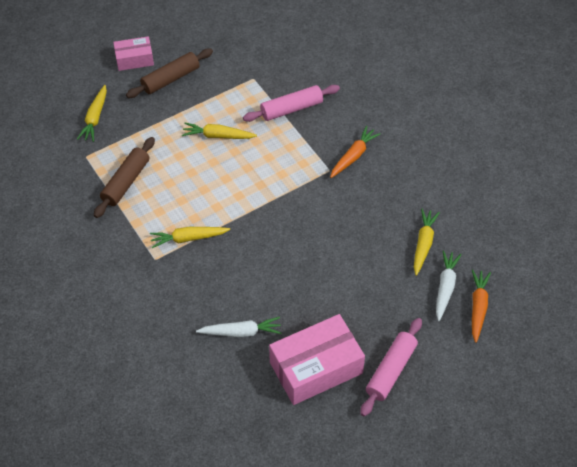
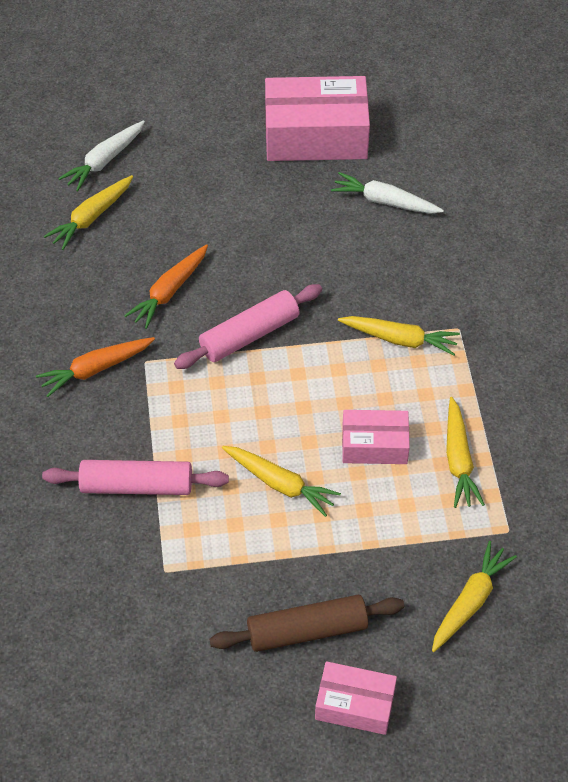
camera: 155 degrees left, 0 degrees up
brown rolling pin [94,137,155,218] -> yellow carrot [446,397,485,508]
pink rolling pin [360,318,422,417] -> pink rolling pin moved to [174,284,322,369]
orange carrot [472,270,491,343] -> orange carrot moved to [124,244,208,329]
none -> pink box [342,410,410,464]

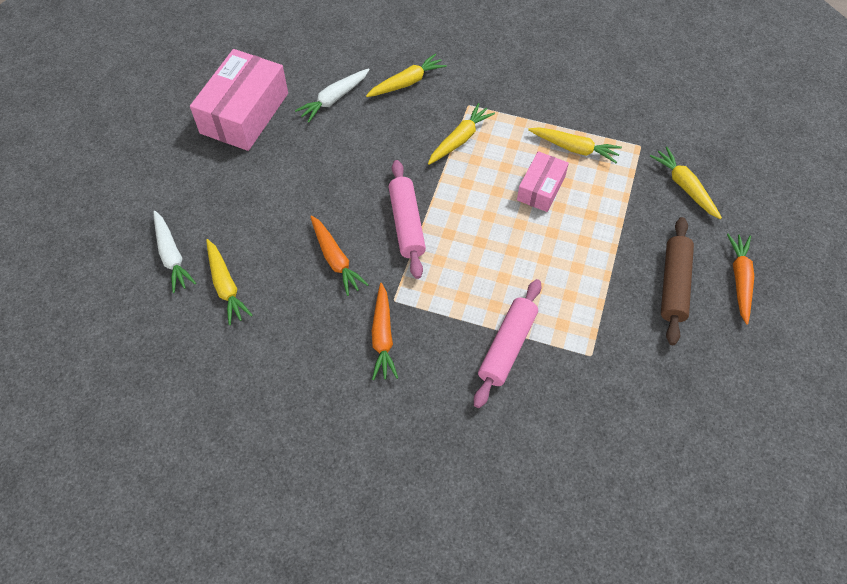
camera: 65 degrees left, 5 degrees up
yellow carrot [222,446,341,517] -> yellow carrot moved to [366,53,447,97]
pink box [315,661,397,735] -> orange carrot [727,234,754,325]

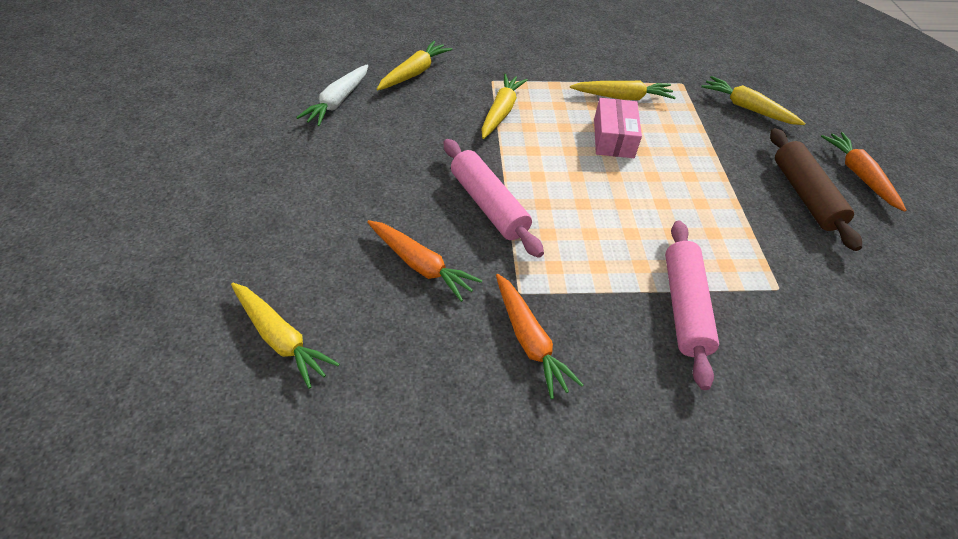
camera: 25 degrees left, 10 degrees down
white carrot [153,211,196,293] -> none
pink box [190,49,288,151] -> none

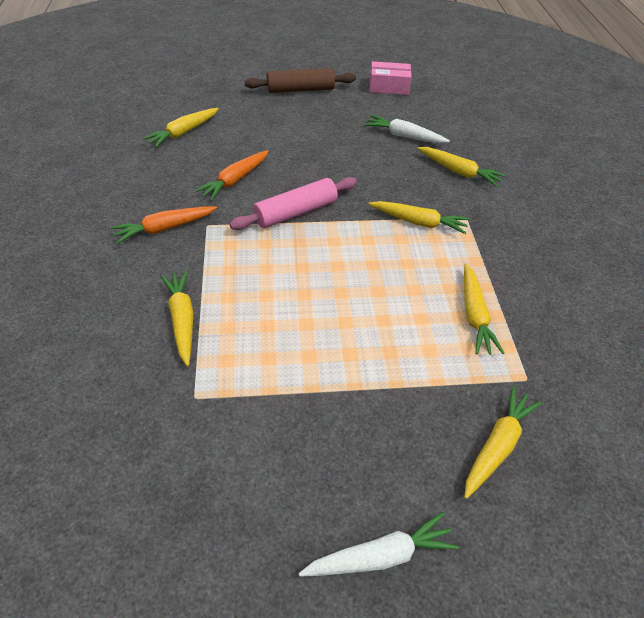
camera: 90 degrees right, 0 degrees up
pink box [594,98,642,158] -> pink box moved to [370,61,412,95]
pink rolling pin [665,220,719,390] -> yellow carrot [160,270,194,366]
brown rolling pin [770,128,862,251] -> brown rolling pin moved to [245,68,356,93]
orange carrot [821,132,906,212] -> white carrot [299,512,459,577]

